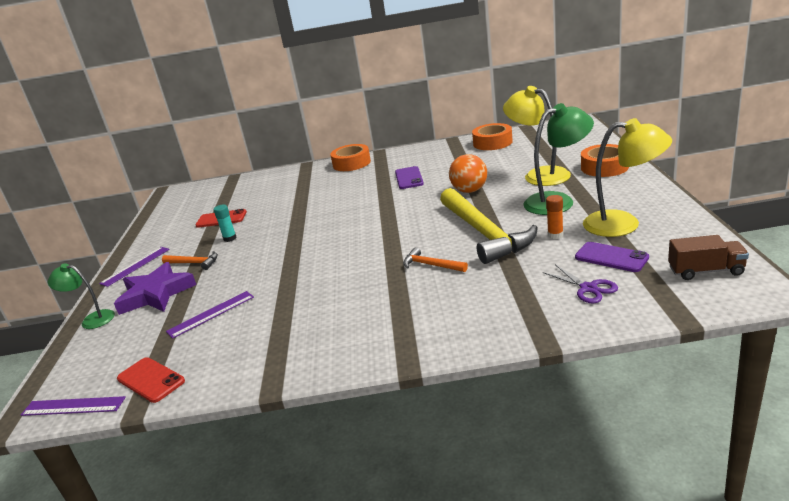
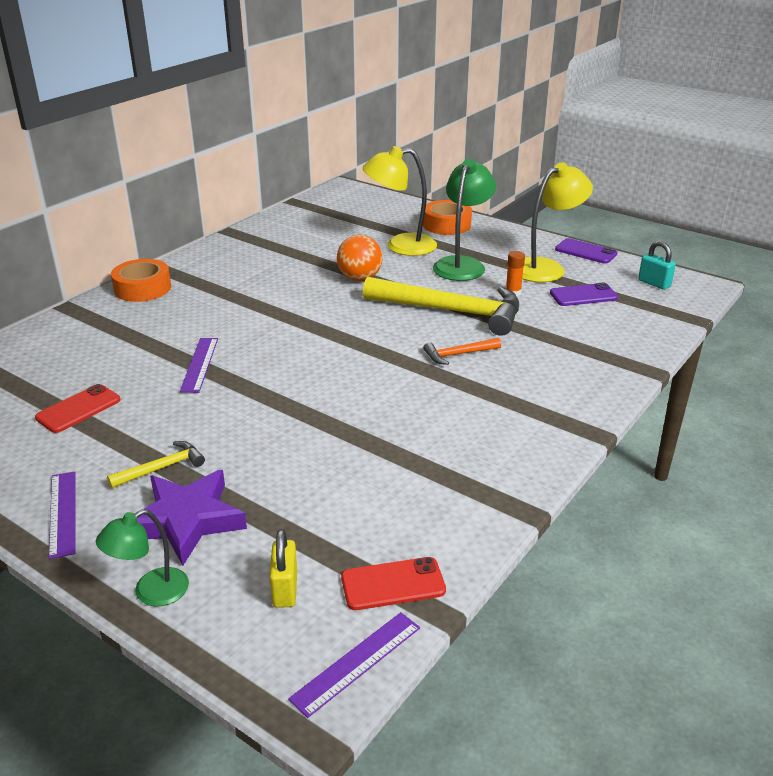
camera: 55 degrees left, 5 degrees up
orange hammer [162,251,218,270] -> yellow hammer [107,441,205,488]
purple ruler [166,291,254,339] -> purple ruler moved to [180,338,218,393]
turquoise glue stick [214,205,237,242] -> none
purple phone [395,166,424,189] -> purple phone moved to [555,238,617,264]
orange tape [472,123,513,150] -> none
purple scissors [543,264,618,303] -> none
brown truck [668,235,749,280] -> turquoise padlock [638,241,676,290]
none -> yellow padlock [269,529,297,608]

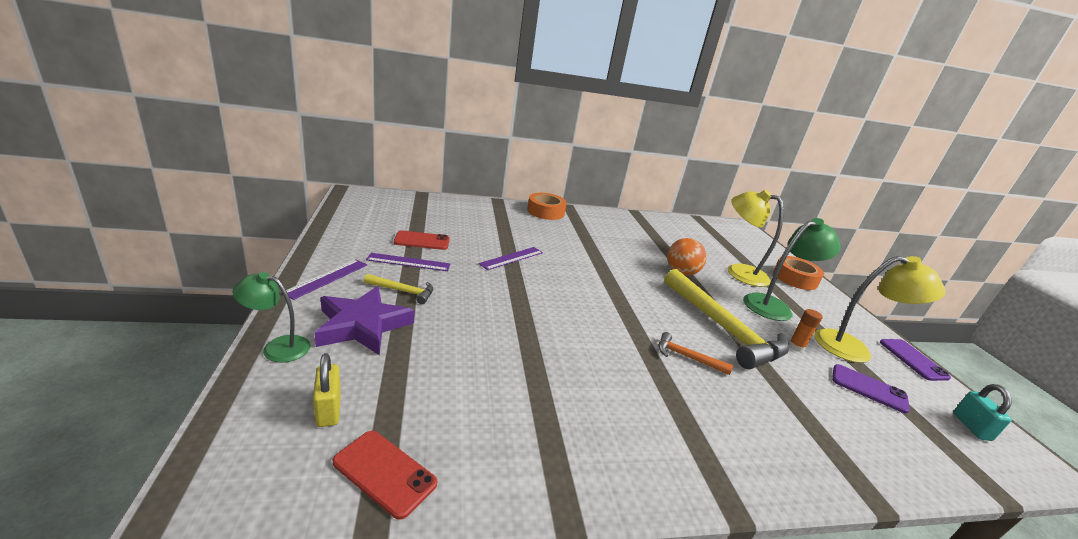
camera: 40 degrees right, 5 degrees down
yellow padlock [269,529,297,608] -> yellow padlock turned 60 degrees counterclockwise [313,353,341,427]
purple ruler [288,612,420,718] -> purple ruler moved to [366,253,450,271]

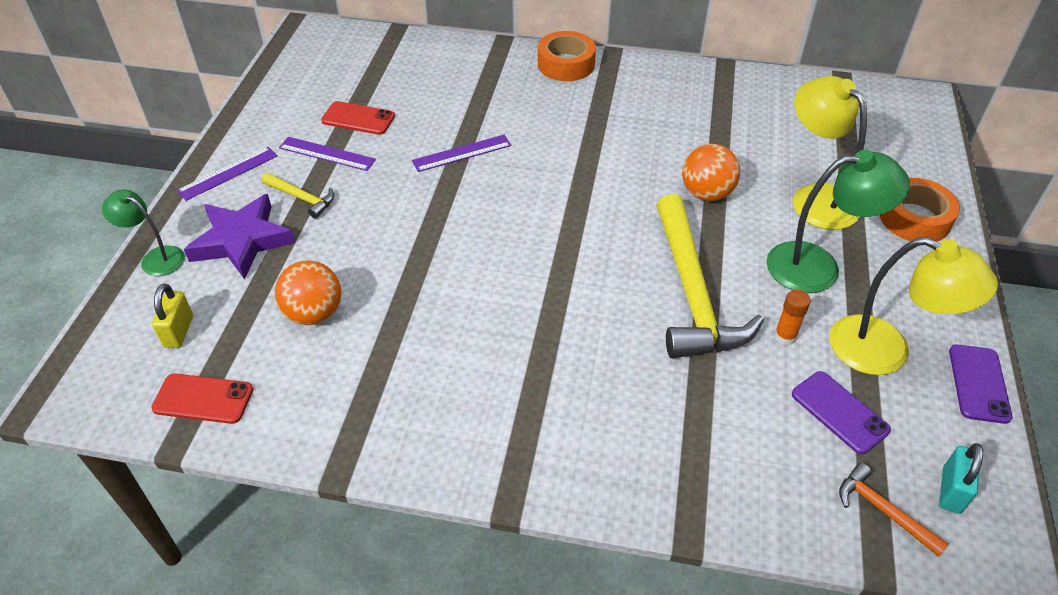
camera: 25 degrees right, 20 degrees up
red phone [333,431,437,520] -> red phone turned 45 degrees counterclockwise [151,374,253,424]
orange hammer [658,332,733,375] -> orange hammer moved to [839,463,949,557]
none -> orange ball [275,260,341,325]

